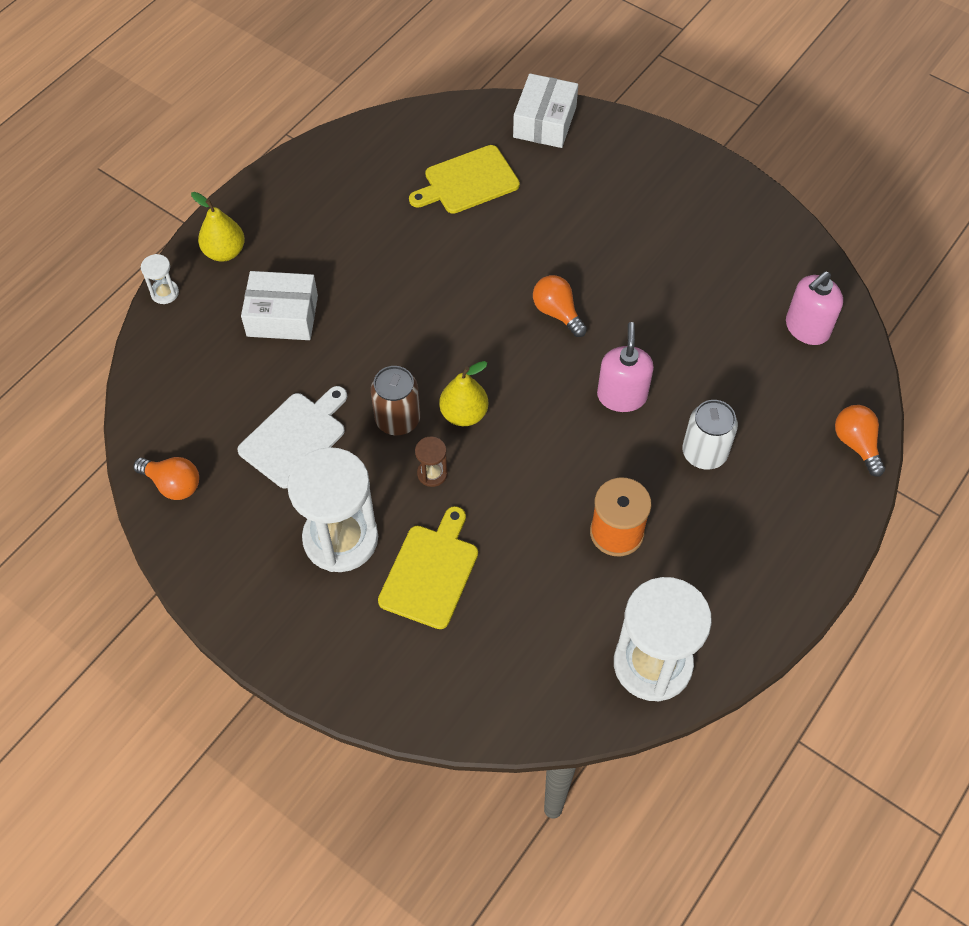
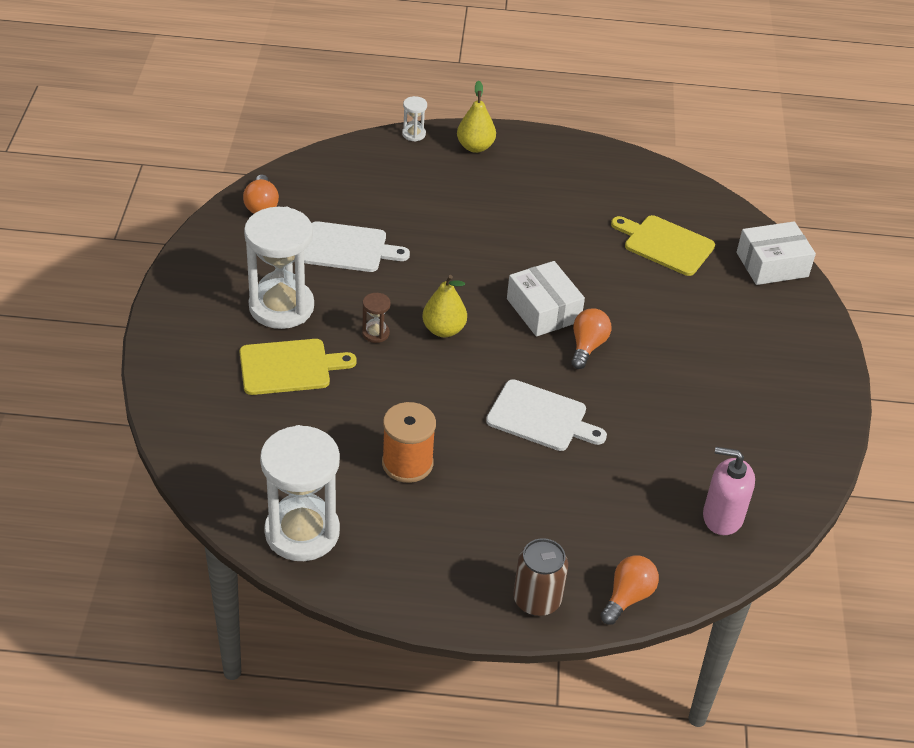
camera: 55 degrees right, 15 degrees down
white box [241,271,318,340] -> white box moved to [507,261,585,337]
brown can [371,366,420,435] -> brown can moved to [513,538,568,616]
pink soap dispenser [597,322,654,412] -> white cutting board [486,379,607,451]
white can [682,400,738,470] -> none

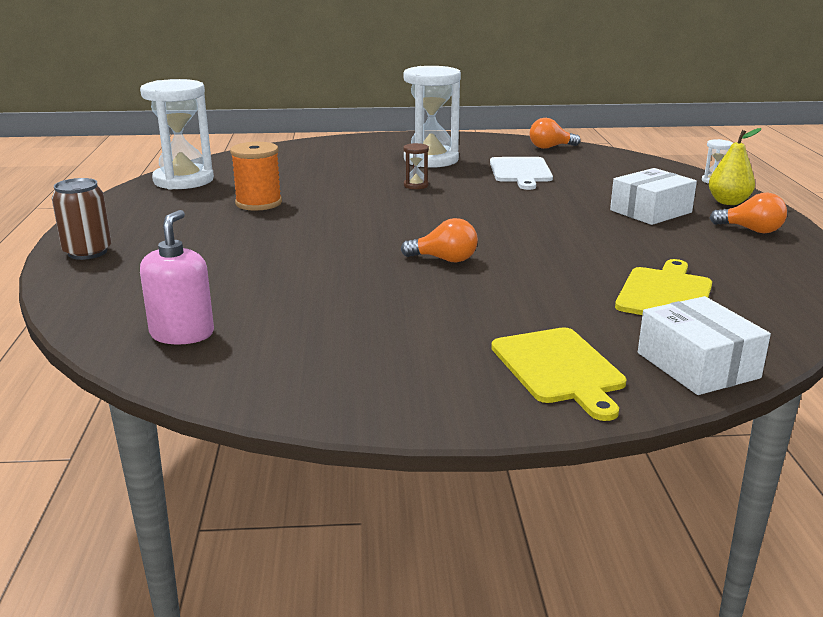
camera: 85 degrees right, 20 degrees down
yellow cutting board [240,339,357,395] -> yellow cutting board moved to [491,327,627,421]
yellow pear [422,275,467,337] -> none
white cutting board [486,379,607,451] -> none
white box [507,261,585,337] -> white box moved to [610,168,697,225]
orange light bulb [600,555,659,625] -> orange light bulb moved to [710,193,787,233]

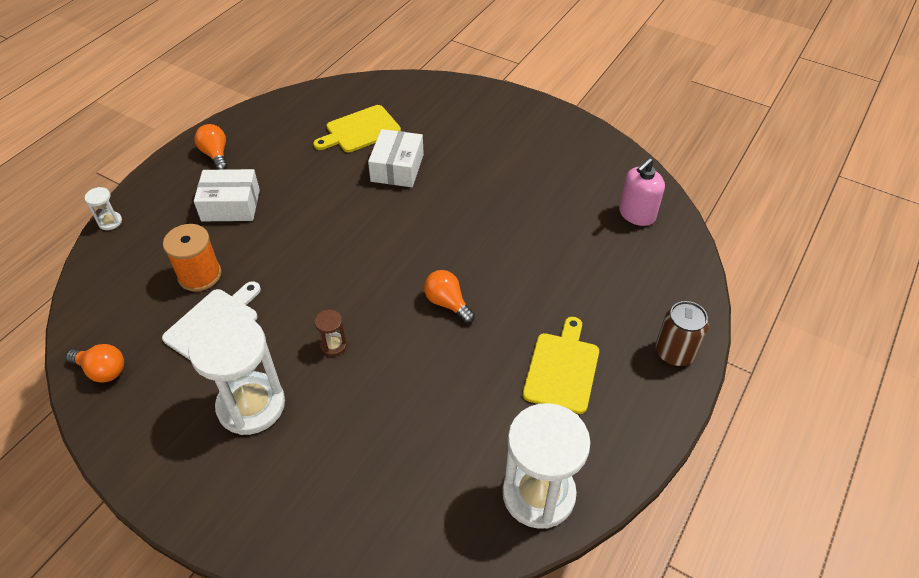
camera: 145 degrees left, 25 degrees up
orange spool [230,142,282,211] -> orange spool moved to [163,224,222,292]
orange light bulb [401,218,478,262] -> orange light bulb moved to [424,270,475,323]
yellow cutting board [491,327,627,421] -> yellow cutting board moved to [523,317,599,414]
white box [638,296,771,395] -> white box moved to [368,129,424,187]
yellow pear [709,128,761,205] -> none

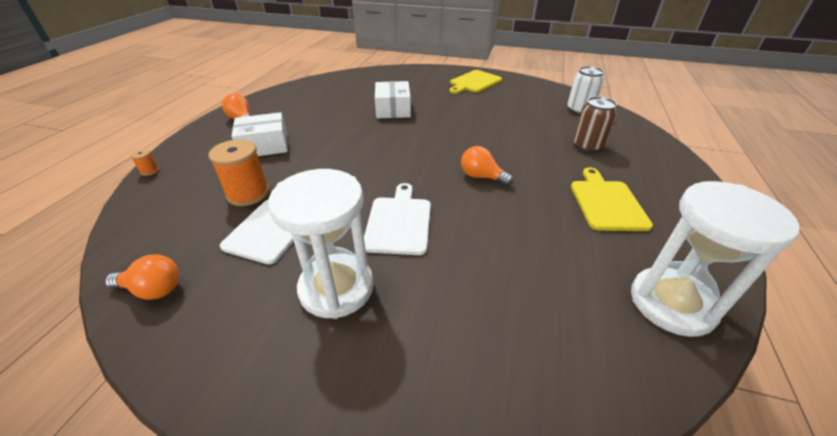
camera: 15 degrees left, 10 degrees down
white hourglass [85,187,122,230] -> orange spool [130,149,159,176]
yellow cutting board [313,105,401,152] -> yellow cutting board moved to [449,70,502,94]
brown hourglass [314,310,347,356] -> white cutting board [364,183,431,255]
pink soap dispenser [619,158,665,226] -> white can [567,66,604,114]
brown can [656,301,709,366] -> brown can moved to [573,97,617,152]

